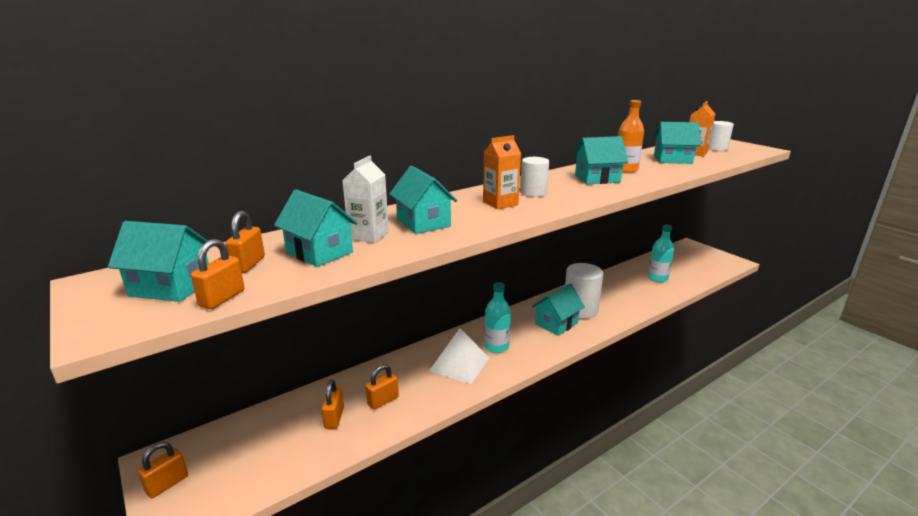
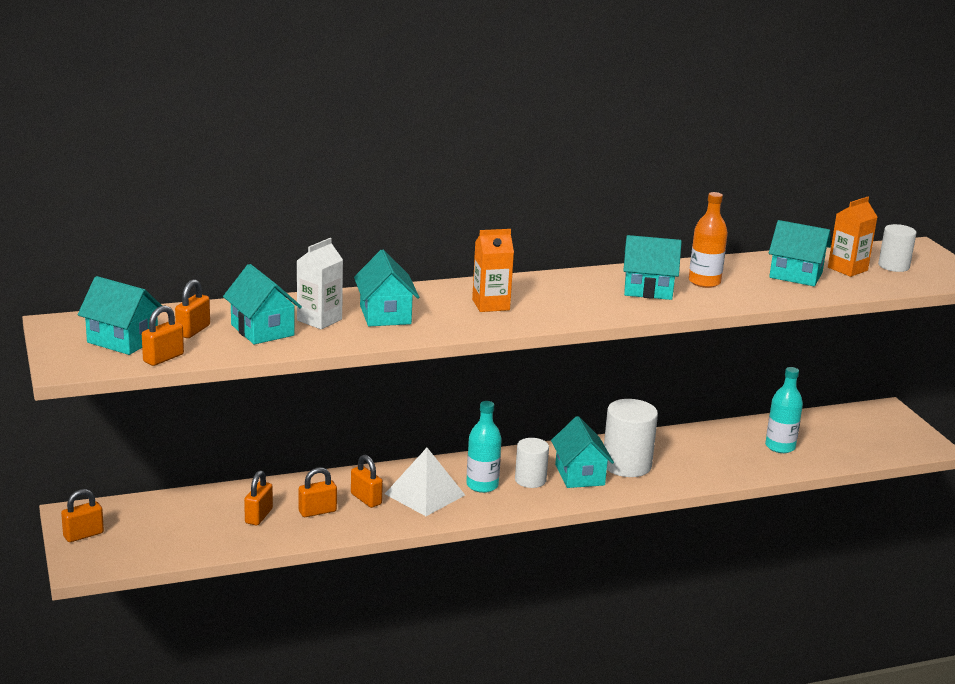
camera: 15 degrees right, 0 degrees up
white cylinder [520,157,549,197] -> white cylinder moved to [515,438,549,488]
turquoise house [532,283,585,336] -> turquoise house turned 75 degrees counterclockwise [551,416,614,488]
none -> orange padlock [351,455,383,508]

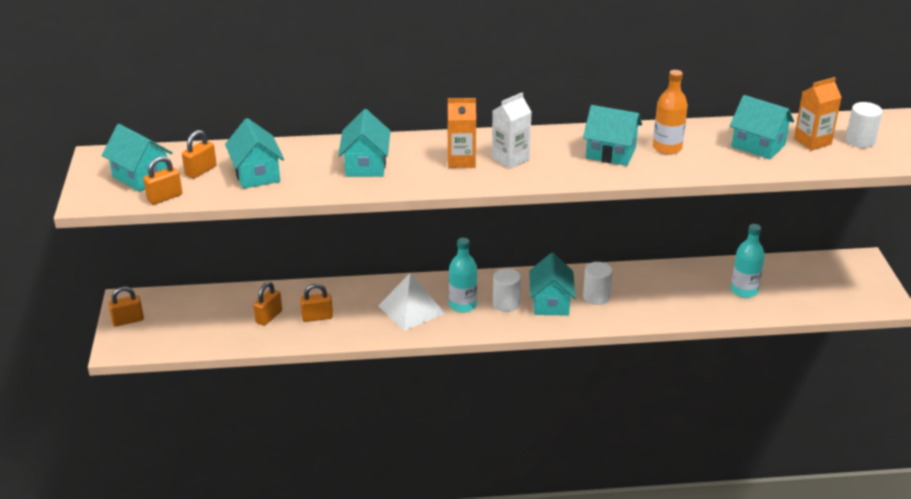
camera: 15 degrees right, 10 degrees up
white carton [297,238,343,329] -> white carton moved to [492,92,532,169]
orange padlock [351,455,383,508] -> none
white cylinder [604,399,658,477] -> white cylinder [583,262,613,305], size x0.62

